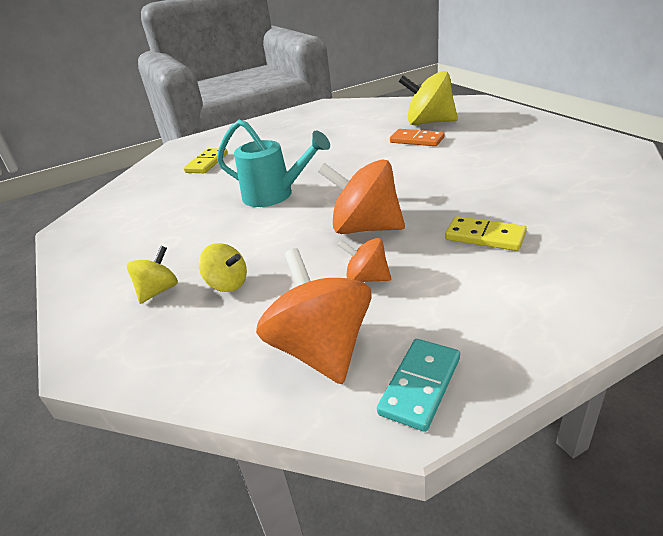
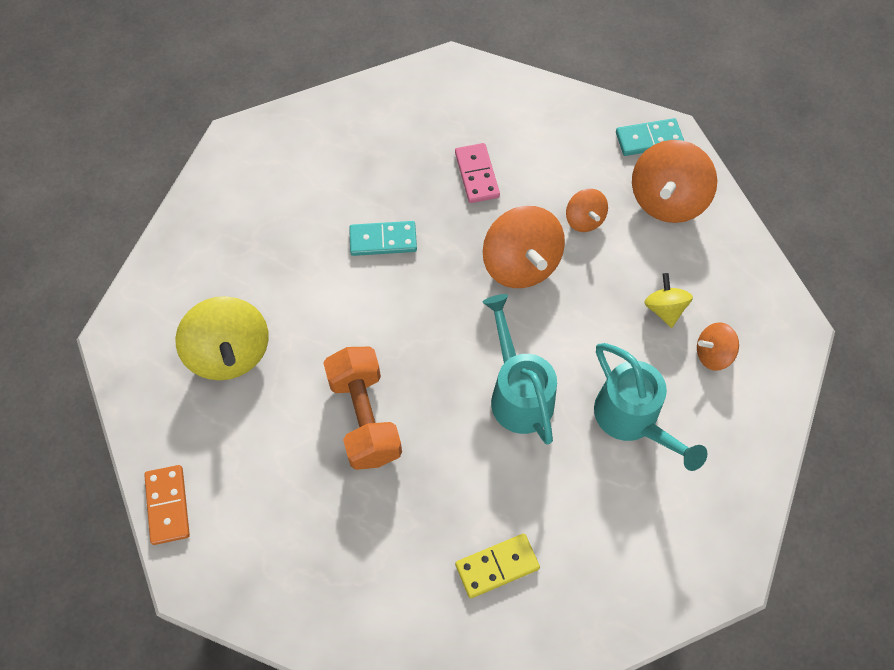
camera: 135 degrees left, 30 degrees up
yellow spinning top [127,246,178,304] -> orange spinning top [697,322,739,371]
orange domino [390,129,445,146] -> orange domino moved to [144,465,190,545]
yellow domino [445,216,527,251] -> pink domino [455,143,500,203]
none -> orange dumbbell [324,347,402,470]
none -> turquoise domino [349,221,417,256]
none -> turquoise watering can [594,343,707,471]

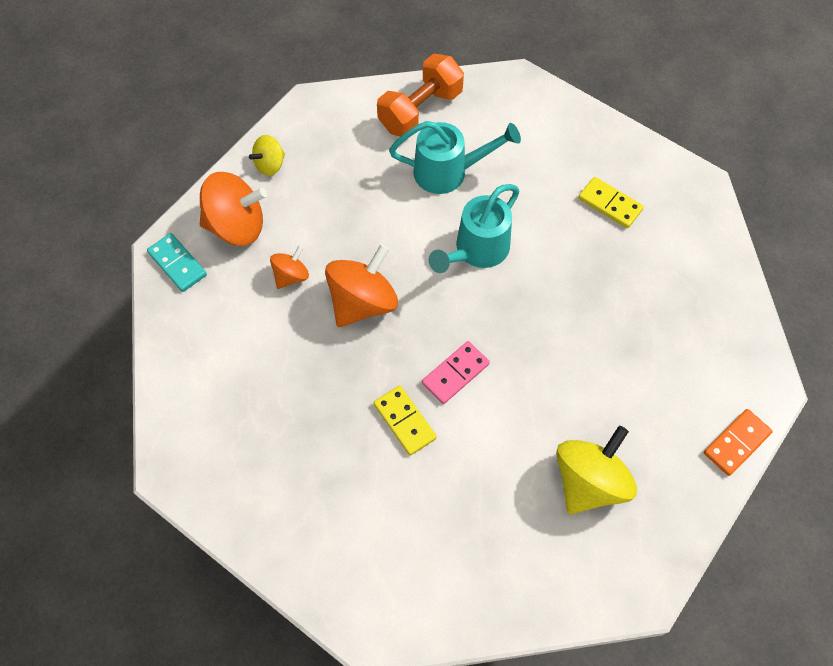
camera: 120 degrees left, 0 degrees up
orange dumbbell [324,347,402,470] -> orange dumbbell moved to [377,54,464,137]
turquoise domino [349,221,417,256] -> yellow domino [374,385,437,456]
pink domino [455,143,500,203] -> pink domino moved to [422,341,490,404]
turquoise watering can [594,343,707,471] -> turquoise watering can turned 60 degrees clockwise [389,121,521,194]
yellow spinning top [645,273,693,328] -> yellow spinning top moved to [249,135,285,176]
orange spinning top [697,322,739,371] -> none

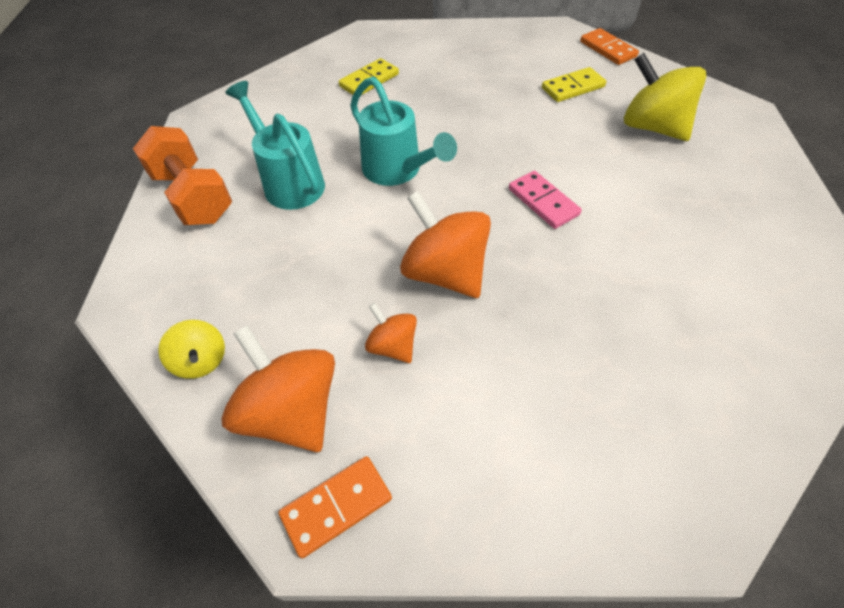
camera: 80 degrees left, 10 degrees down
turquoise domino [147,233,207,292] -> orange domino [278,456,392,558]
orange spinning top [200,172,267,246] -> orange spinning top turned 45 degrees counterclockwise [221,325,335,452]
yellow domino [374,385,437,456] -> yellow domino moved to [542,67,606,102]
turquoise watering can [389,121,521,194] -> turquoise watering can turned 45 degrees counterclockwise [225,81,325,210]

